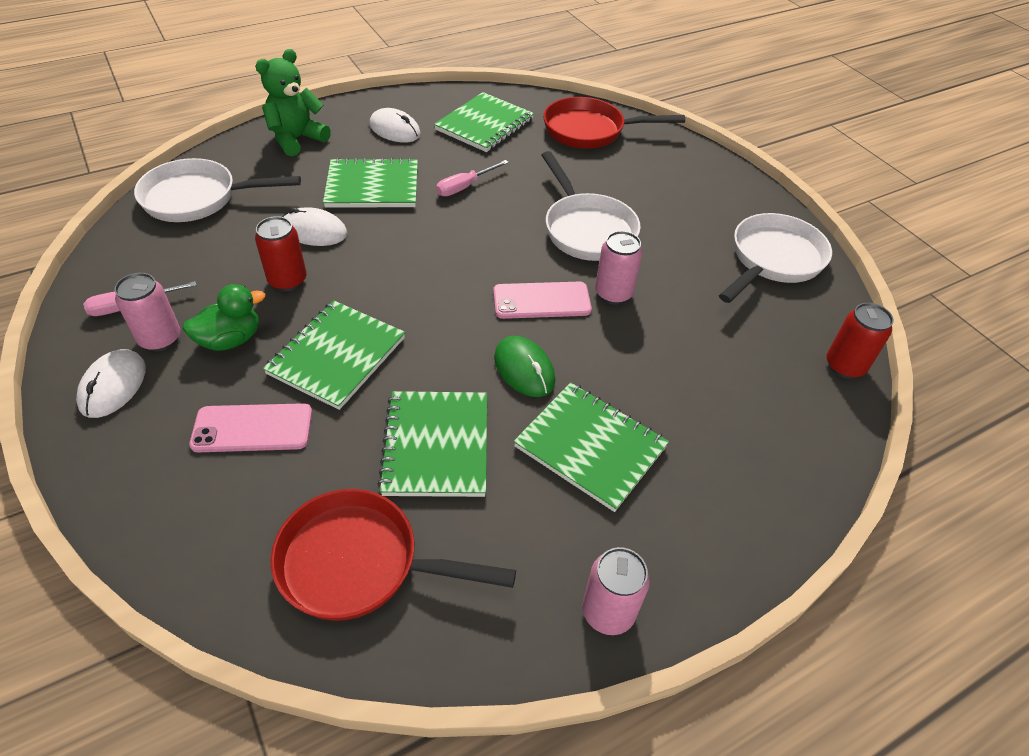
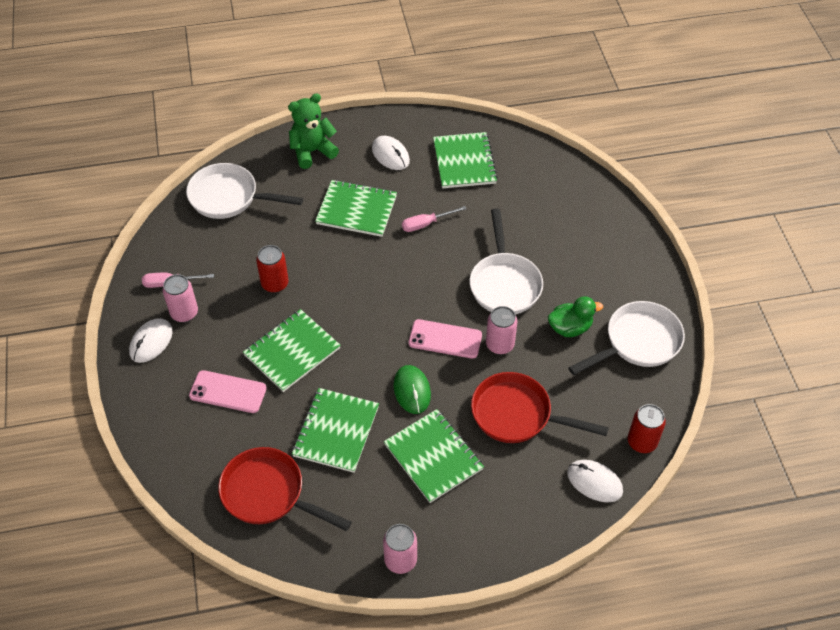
camera: 20 degrees right, 5 degrees up
green duck [183,284,265,351] -> green duck moved to [548,296,603,337]
white mouse [283,207,347,246] -> white mouse moved to [567,460,623,502]
green notebook [434,92,534,152] -> green notebook turned 60 degrees counterclockwise [433,132,498,188]
red pan [543,97,685,149] -> red pan moved to [471,372,609,443]

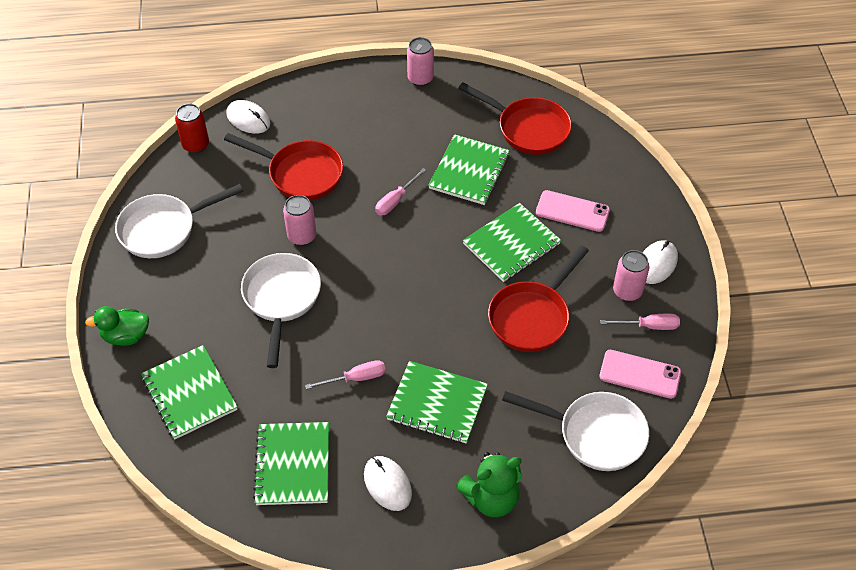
camera: 175 degrees left, 0 degrees up
red can [256,245,288,293] -> red pan [488,245,589,352]
green notebook [384,409,484,503] -> green notebook moved to [141,345,237,439]
green mouse [393,365,431,414] -> pink screwdriver [375,168,426,215]
pink phone [409,319,482,359] -> pink phone moved to [599,350,681,399]
green duck [548,296,603,337] -> green duck moved to [85,306,149,346]

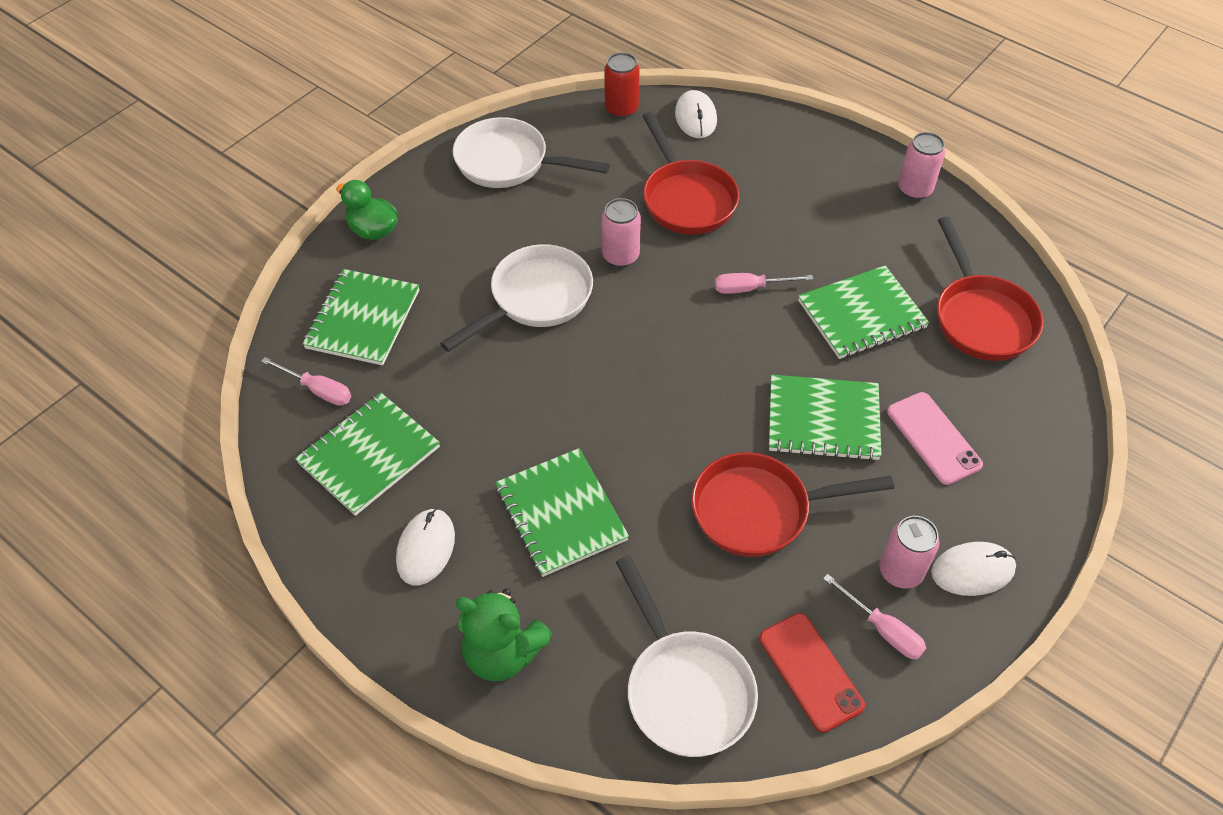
camera: 45 degrees right, 0 degrees up
pink screwdriver [305,360,386,389] -> pink screwdriver moved to [261,357,351,406]
pink phone [599,350,681,399] -> red phone [759,613,865,733]

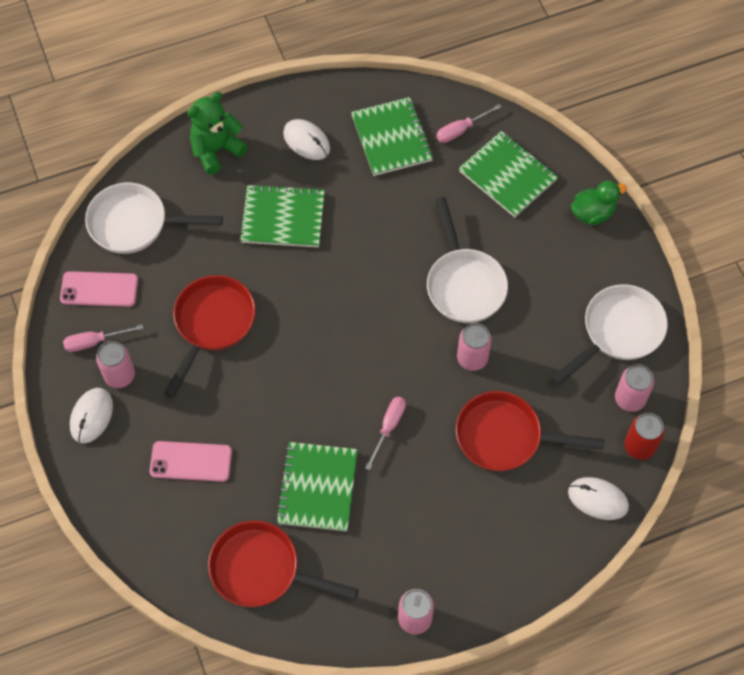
camera: 120 degrees right, 10 degrees up
red phone [759,613,865,733] -> pink phone [60,271,138,307]
green notebook [769,375,881,461] -> none
none -> pink can [615,364,654,412]

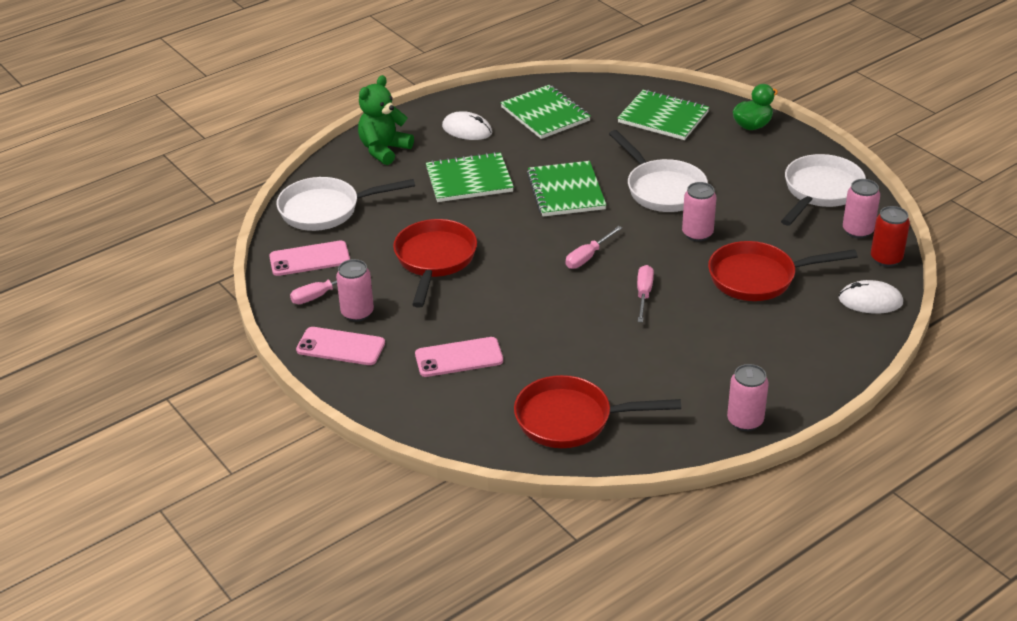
camera: 15 degrees left, 25 degrees down
white mouse [70,388,113,444] -> pink phone [296,327,385,365]
green notebook [276,442,358,531] -> green notebook moved to [527,161,606,216]
pink screwdriver [437,104,502,143] -> pink screwdriver moved to [566,226,622,269]

